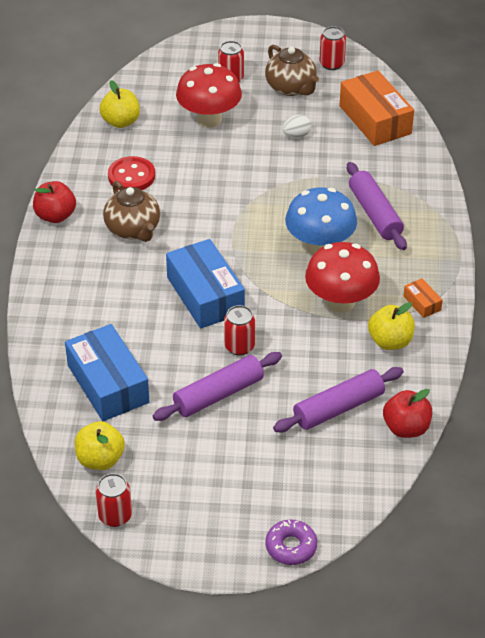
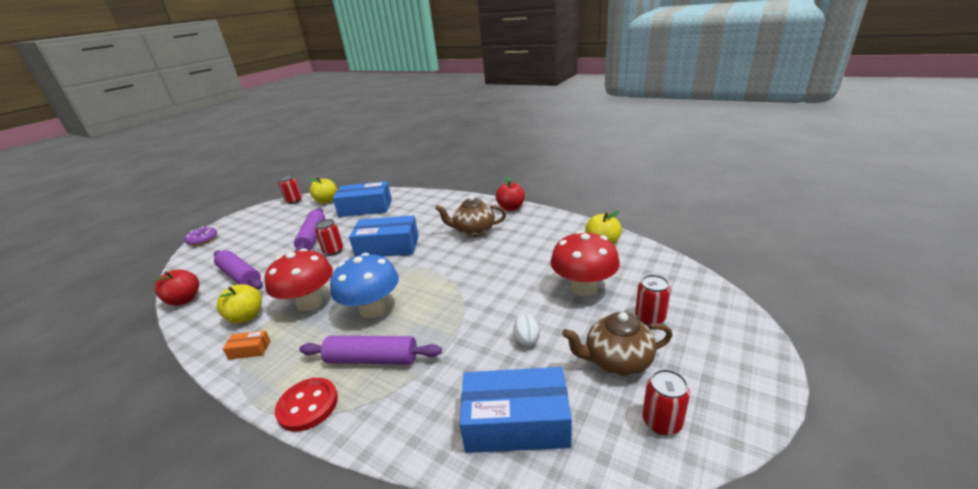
camera: 120 degrees right, 15 degrees down
red button [108,156,155,190] -> red button moved to [275,378,338,432]
purple rolling pin [273,367,404,432] -> purple rolling pin turned 45 degrees counterclockwise [214,250,263,290]
orange box [340,70,414,146] -> blue box [460,367,572,453]

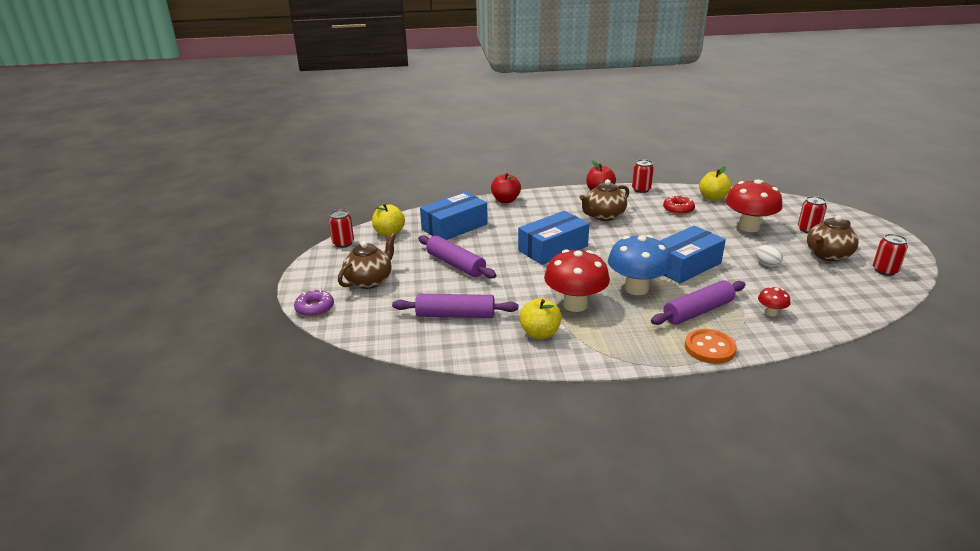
camera: 40 degrees left, 0 degrees up
red apple [155,270,199,306] -> red apple moved to [491,173,521,203]
orange box [223,330,270,359] -> none
red button [275,378,338,432] -> orange button [685,329,737,364]
red can [315,219,343,256] -> red can moved to [632,159,654,193]
blue box [460,367,572,453] -> blue box moved to [660,226,726,284]
none -> brown teapot [338,233,396,289]
none -> red donut [663,195,695,215]
none -> red mushroom [758,286,790,316]

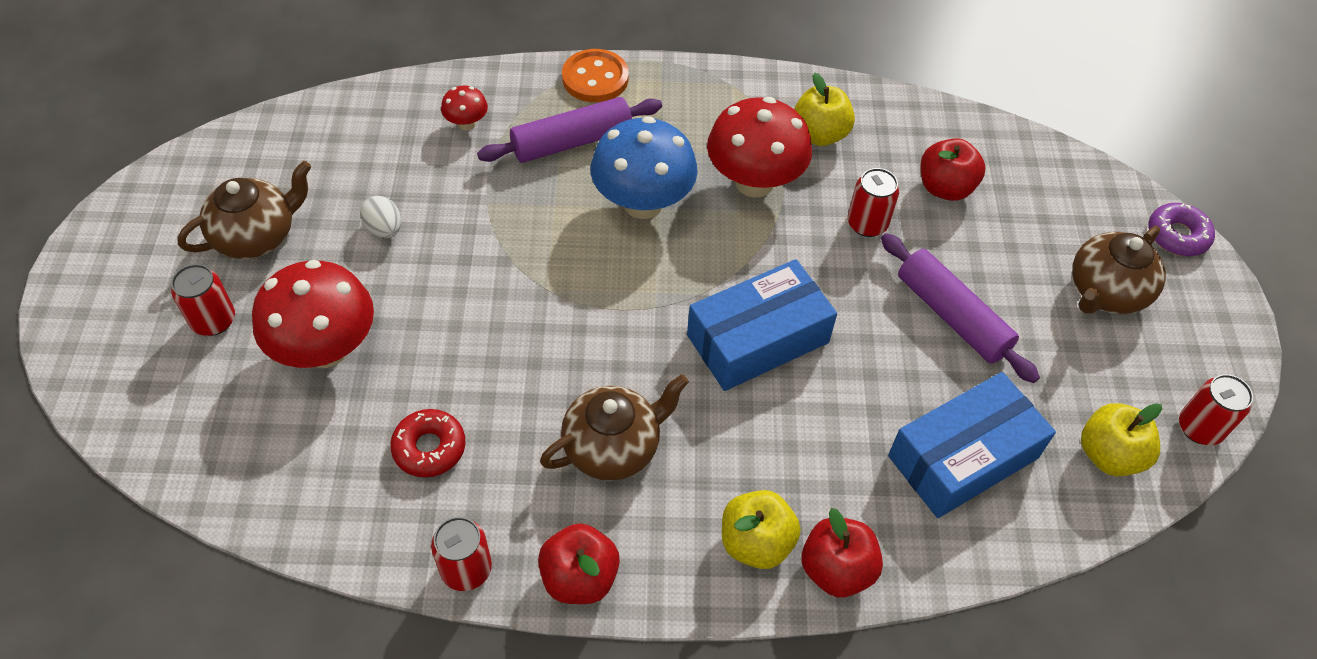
camera: 175 degrees left, 25 degrees up
purple rolling pin [392,294,518,318] -> red apple [921,138,986,201]
blue box [660,226,726,284] -> none
yellow apple [699,166,731,201] -> yellow apple moved to [722,490,801,569]
red can [873,234,908,276] -> red can moved to [848,168,899,237]

